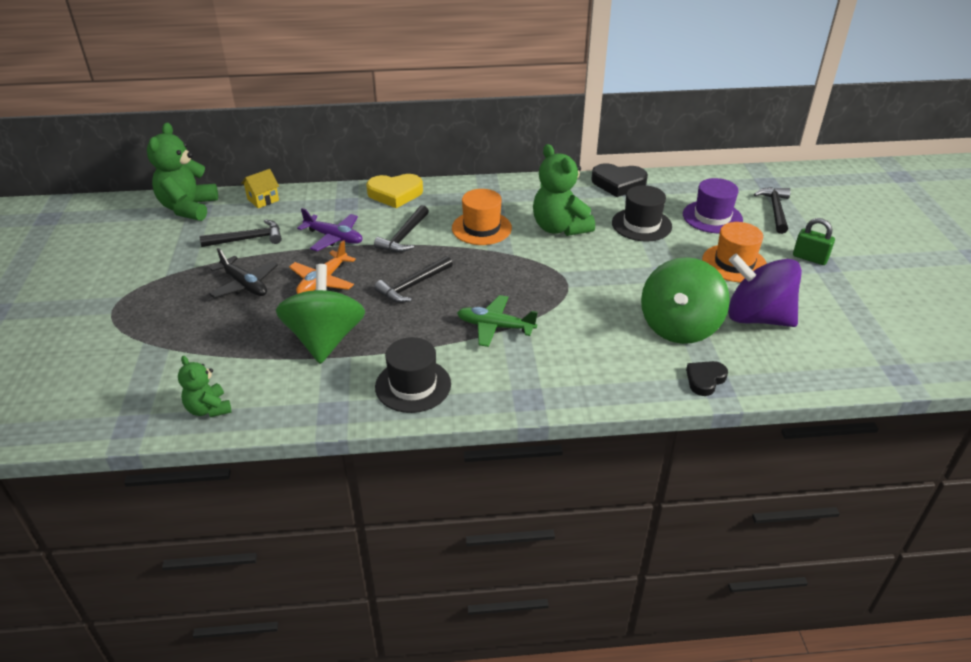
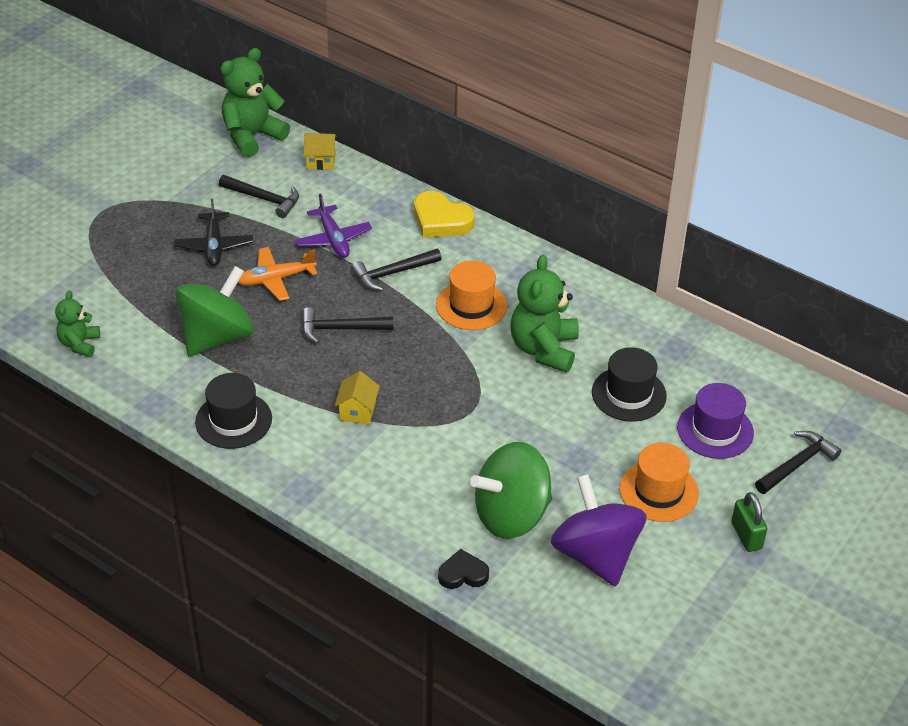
camera: 40 degrees right, 5 degrees up
green plane [457,295,538,347] -> yellow house [334,371,380,425]
black heart [591,163,648,197] -> none

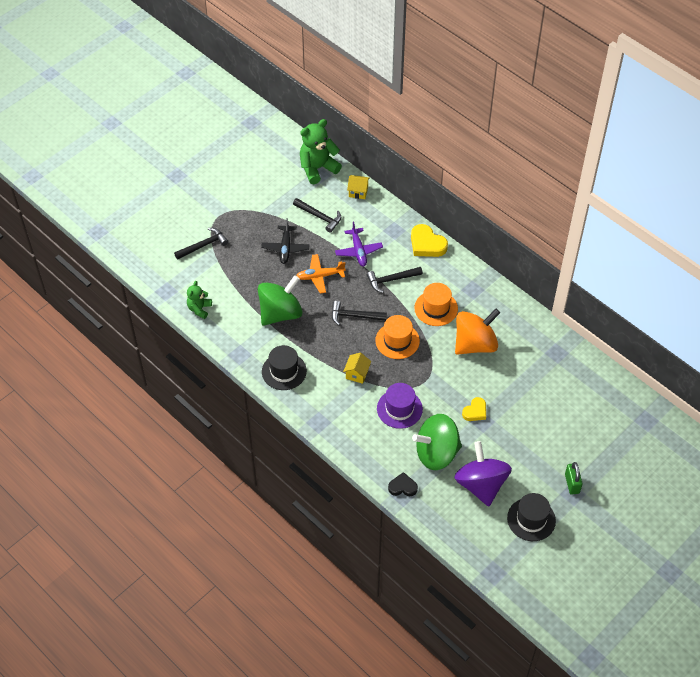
camera: 10 degrees right, 10 degrees up
green teddy bear [511,255,579,373] -> orange spinning top [455,309,500,355]
black hat [592,347,667,422] -> black hat moved to [507,493,556,541]
orange hat [620,443,699,522] -> orange hat moved to [375,315,420,359]
purple hat [677,383,754,459] -> purple hat moved to [377,383,423,429]
black hammer [755,431,842,494] -> black hammer moved to [174,228,228,260]
none -> yellow heart [462,397,486,421]

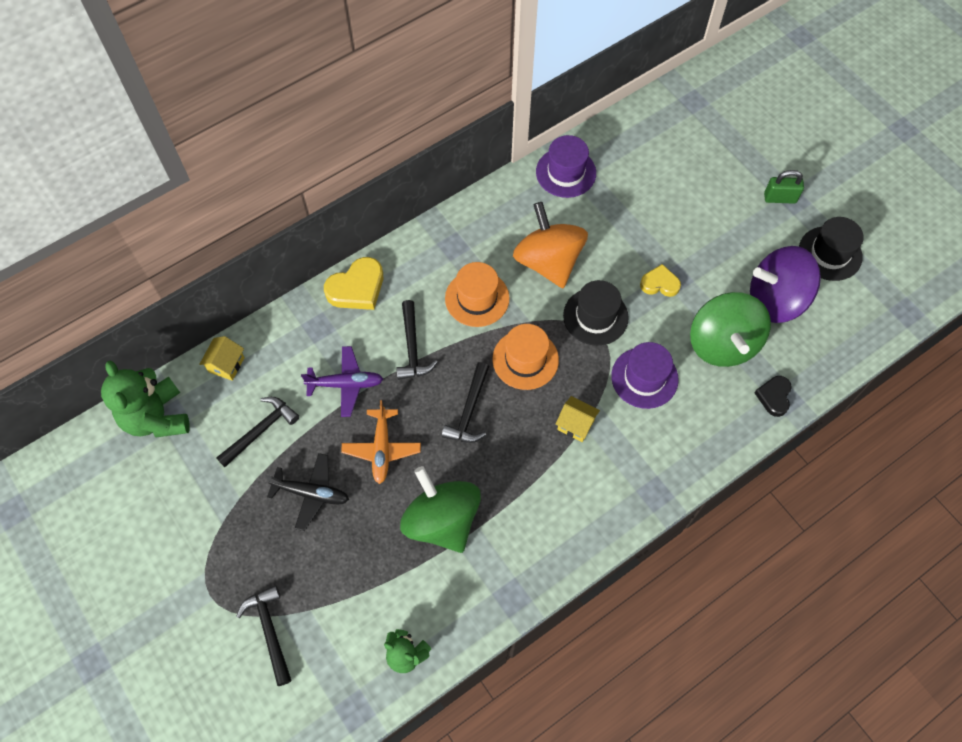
camera: 80 degrees left, 10 degrees up
black hat [262,345,307,390] -> black hat moved to [563,280,629,346]
yellow heart [462,397,486,421] -> yellow heart turned 45 degrees counterclockwise [640,264,681,297]
none -> purple hat [536,135,596,198]

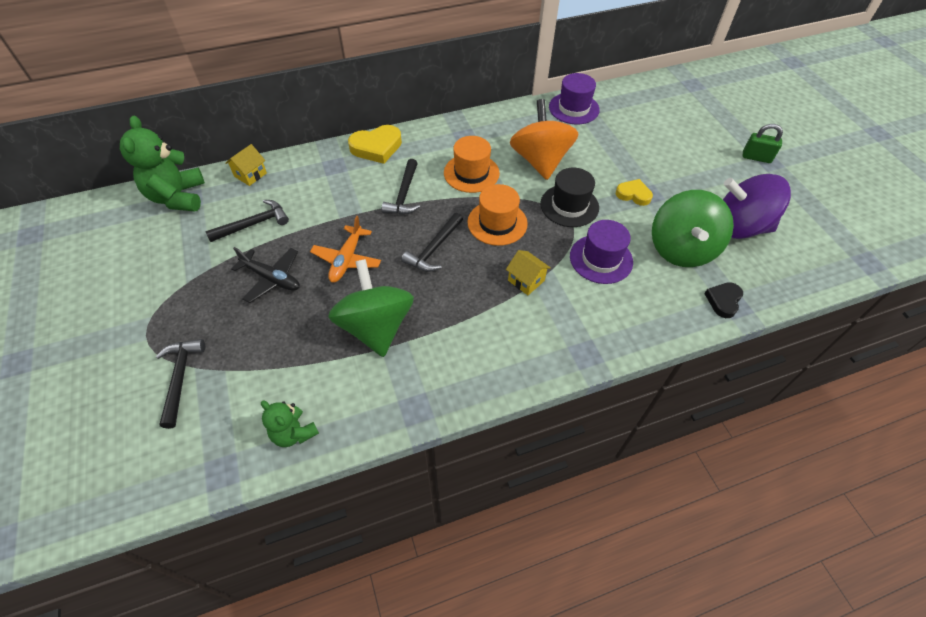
camera: 15 degrees right, 10 degrees down
purple plane [301,346,383,417] -> none
black hat [799,217,864,281] -> none

